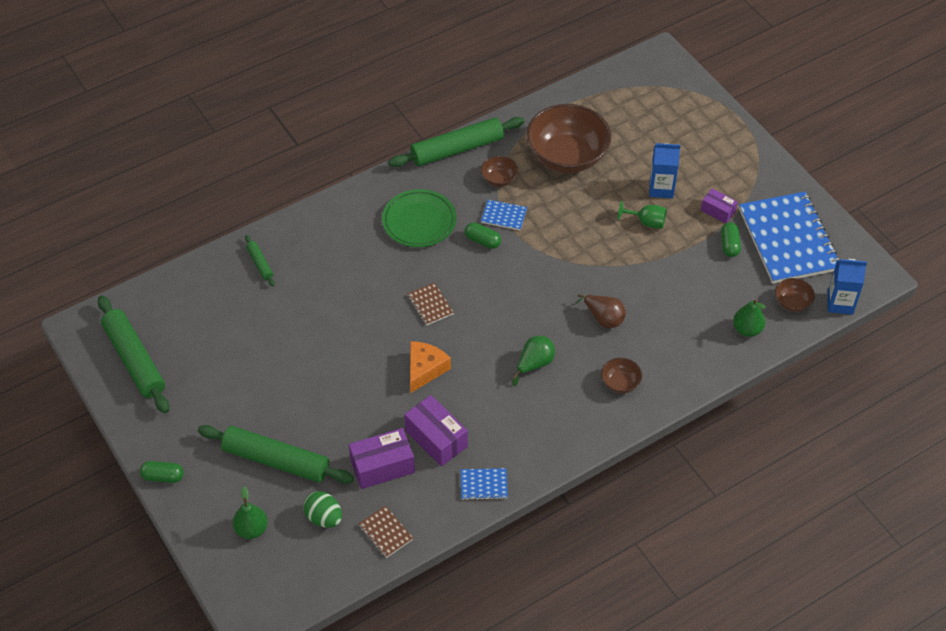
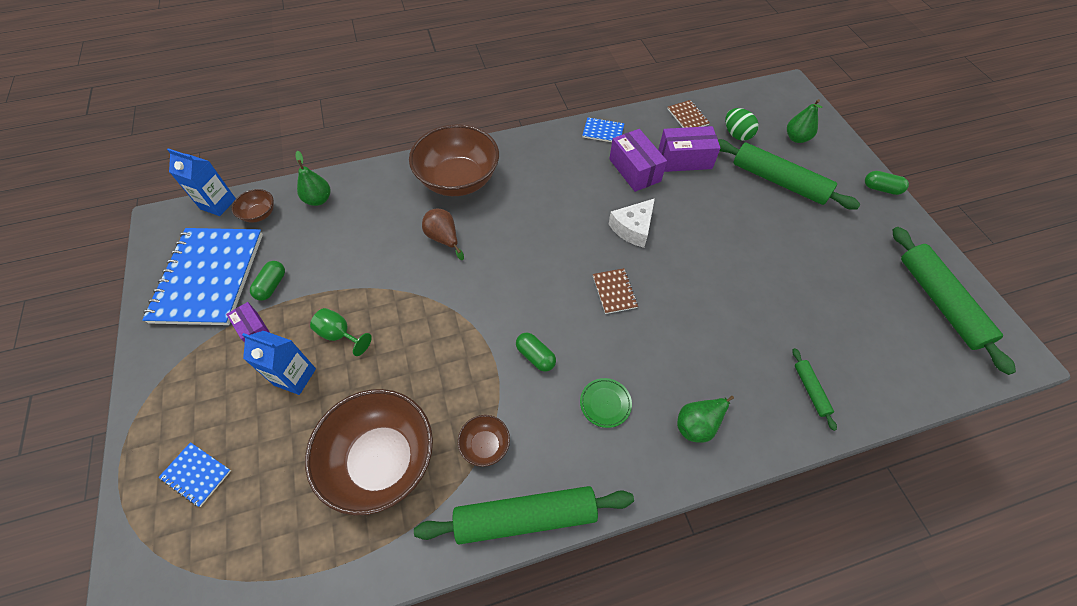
camera: 165 degrees left, 5 degrees up
green plate [382,189,456,247] -> green plate [580,378,632,428], size x0.54
orange cheese [410,341,451,393] -> white cheese [609,198,655,248]
blue notebook [481,199,527,230] -> blue notebook moved to [158,442,231,507]
green pear [513,336,555,386] -> green pear moved to [677,396,734,443]
brown bowl [601,358,642,394] -> brown bowl [409,124,499,196], size x2.27

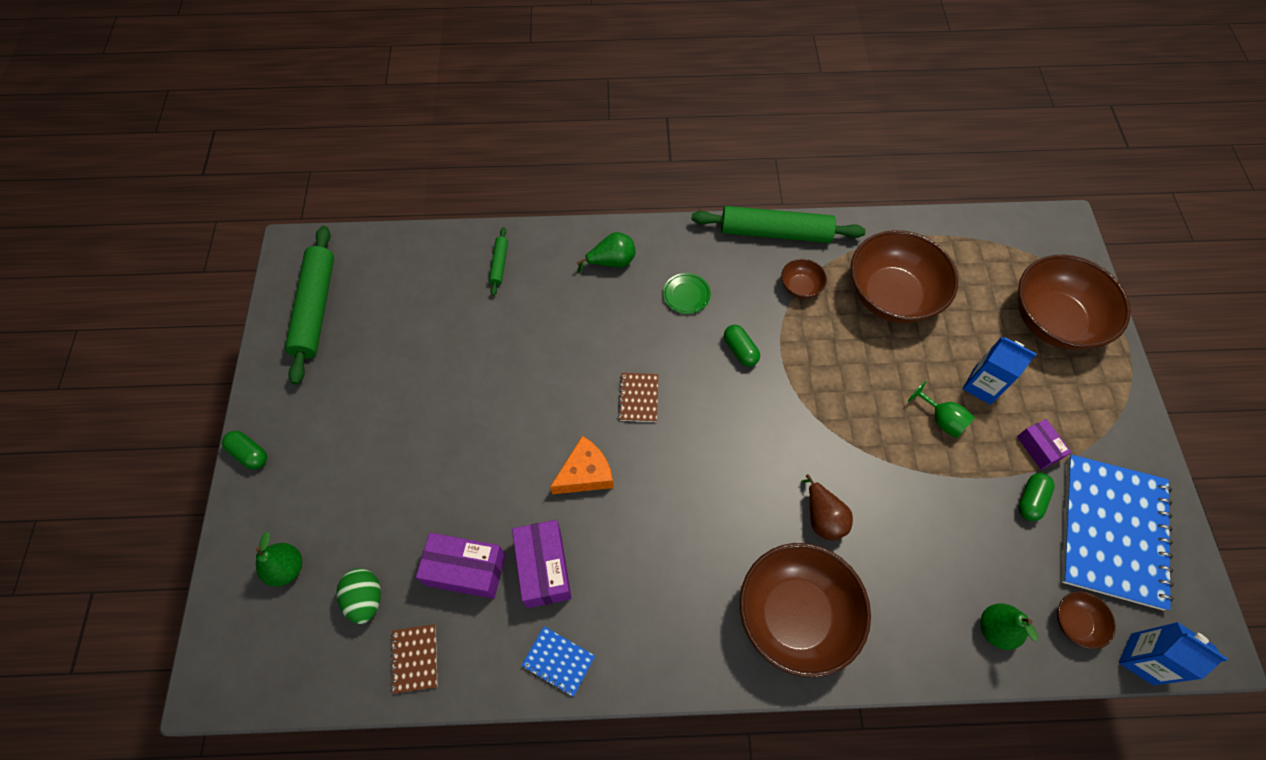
camera: 165 degrees left, 5 degrees up
blue notebook [158,442,231,507] -> brown bowl [1017,255,1131,350]
white cheese [609,198,655,248] -> orange cheese [550,436,613,494]
green rolling pin [718,139,861,210] -> none

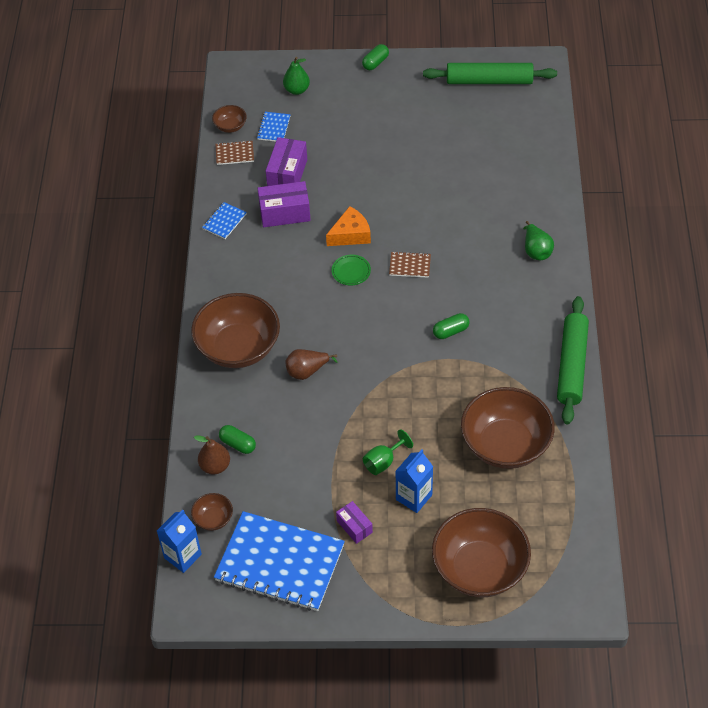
camera: 95 degrees right, 10 degrees down
green egg [337,568,381,624] -> blue notebook [257,112,291,142]
green rolling pin [489,227,508,296] -> none
orange cheese [550,436,613,494] -> orange cheese turned 90 degrees counterclockwise [326,206,371,246]
green plate [663,273,711,314] -> green plate moved to [332,255,371,285]
brown bowl [781,259,827,299] -> brown bowl moved to [212,105,247,133]
green pear [980,603,1038,650] -> brown pear [194,435,230,474]
purple box [1017,419,1072,470] -> purple box turned 75 degrees clockwise [336,501,373,544]
green capsule [1018,473,1055,521] -> green capsule moved to [219,425,256,454]

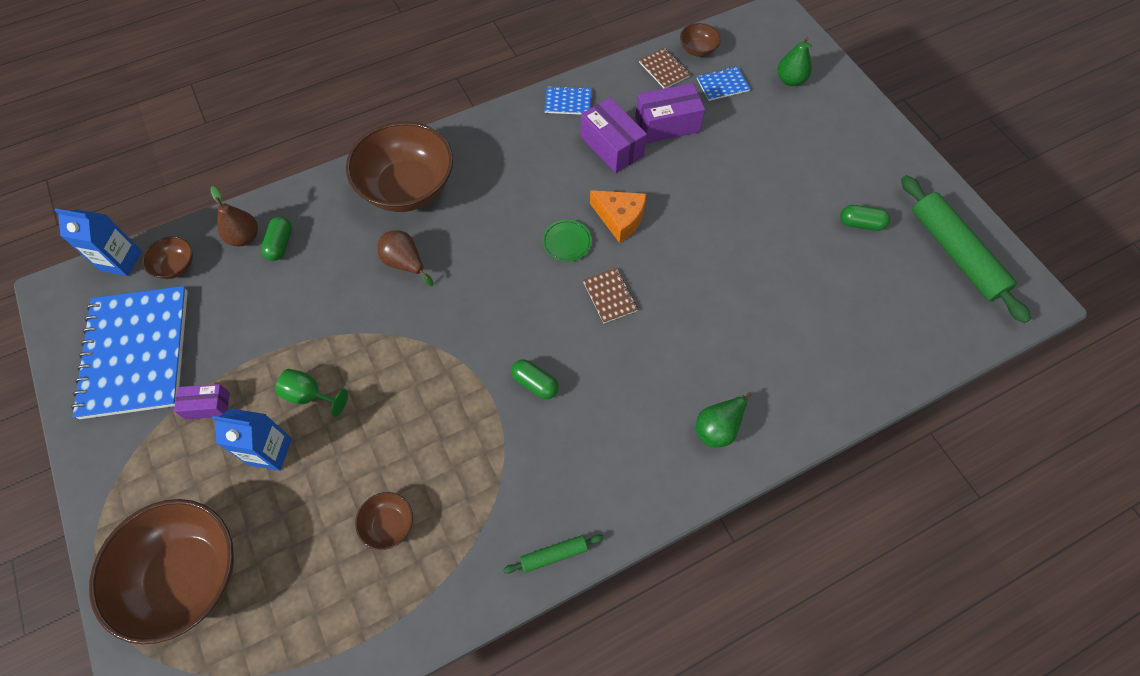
camera: 60 degrees right, 10 degrees up
purple box [336,501,373,544] -> purple box turned 60 degrees clockwise [174,384,230,419]
green capsule [362,44,389,70] -> green capsule moved to [840,205,890,231]
brown bowl [461,387,555,469] -> brown bowl [355,492,413,550], size x0.44
green rolling pin [557,296,589,424] -> green rolling pin [503,534,604,574], size x0.46

